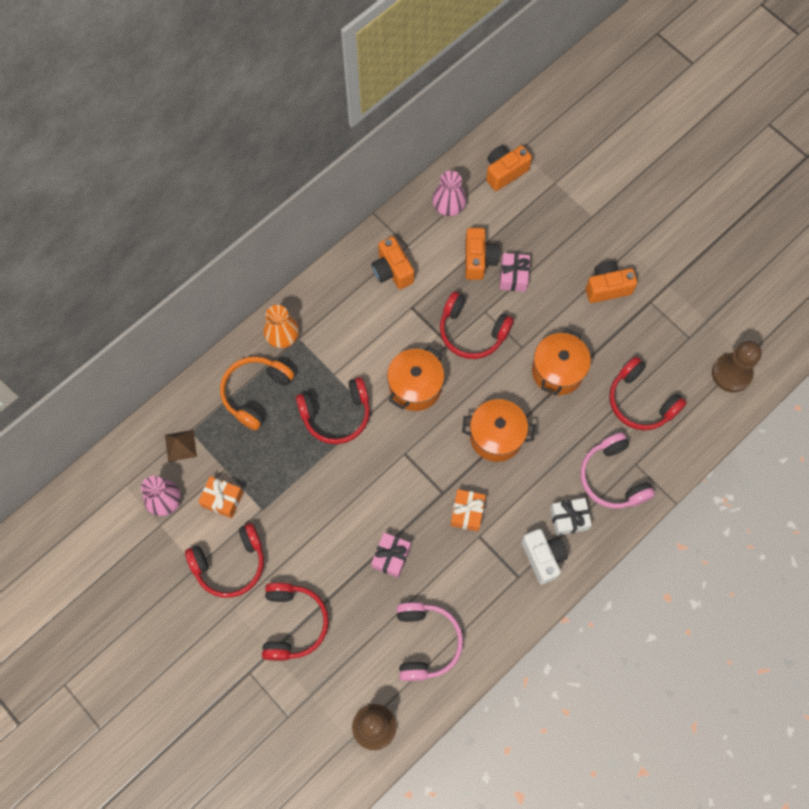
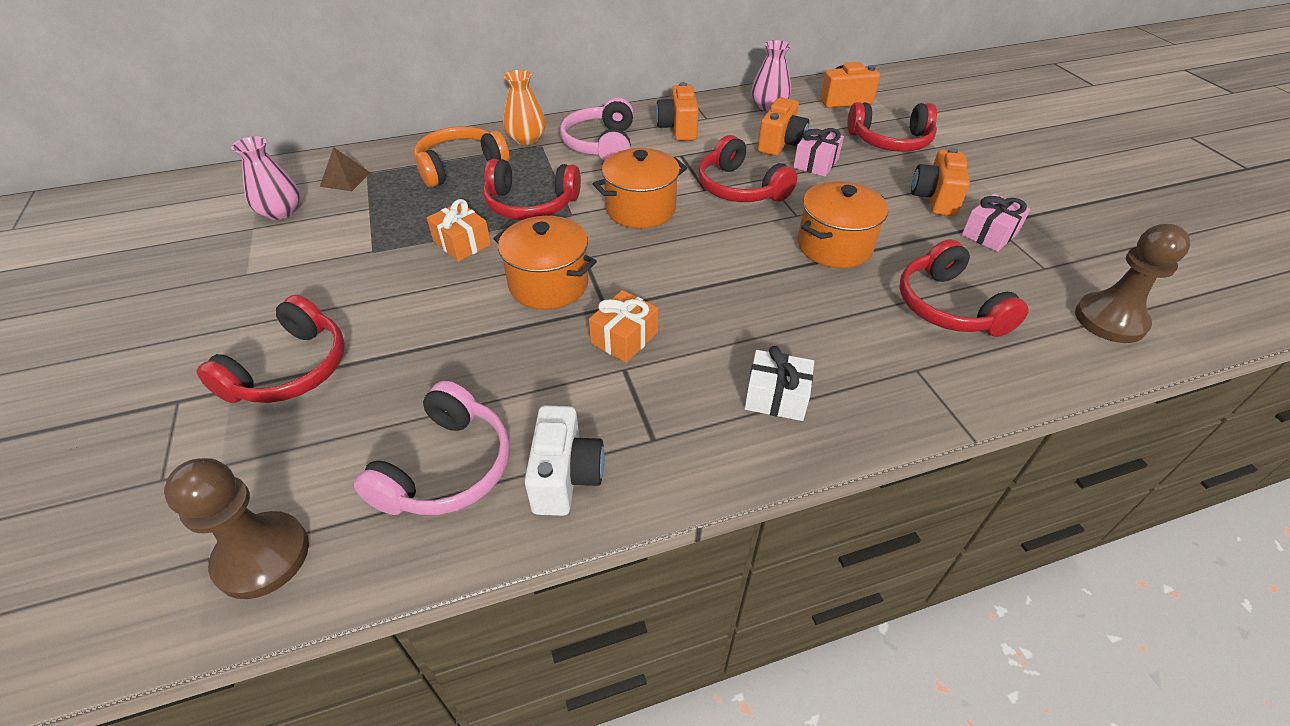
camera: 25 degrees right, 25 degrees down
red headphones [185,523,264,598] -> red headphones moved to [847,102,937,152]
orange gift [198,476,243,518] -> orange gift moved to [427,199,491,262]
pink gift [371,532,411,578] -> pink gift moved to [962,193,1030,252]
orange pot [462,399,535,462] -> orange pot moved to [493,216,597,310]
white camera [521,529,568,585] -> white camera moved to [524,405,605,516]
pink headphones [580,433,655,509] -> pink headphones moved to [560,98,633,161]
orange camera [585,261,637,303] -> orange camera turned 90 degrees counterclockwise [911,147,970,216]

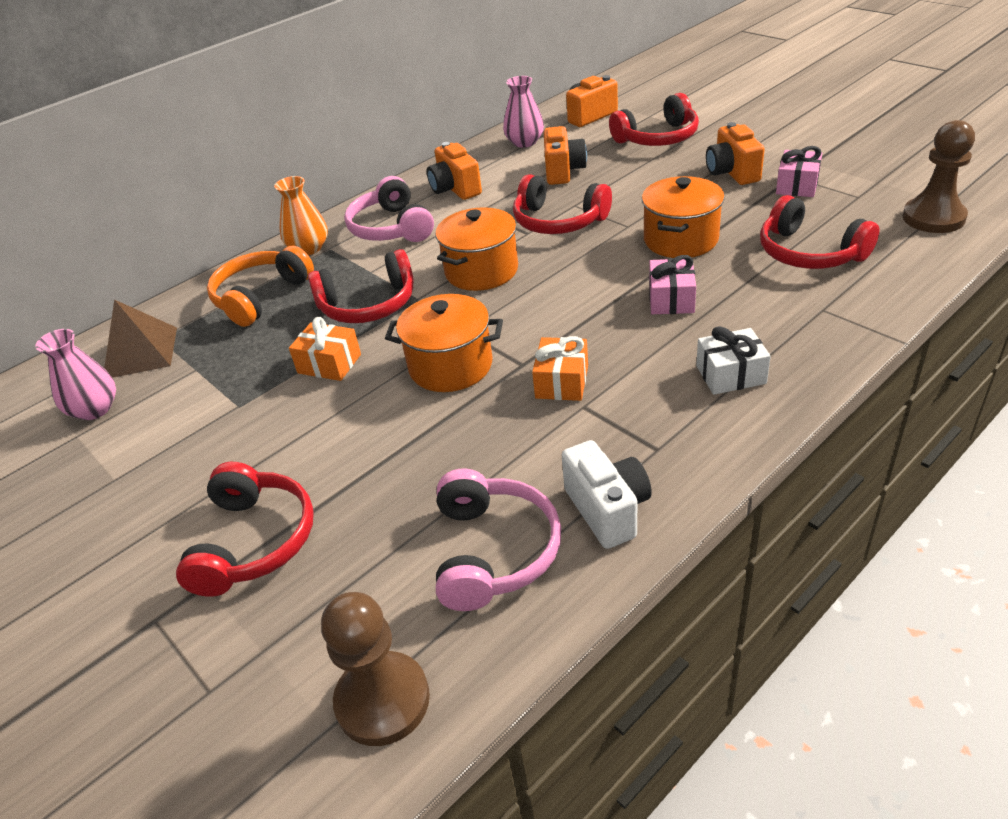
camera: 20 degrees left, 5 degrees down
brown pyramid [320,147,370,191] -> brown pyramid [104,300,177,378], size x1.56
pink gift [793,128,844,177] -> pink gift moved to [649,255,696,314]

